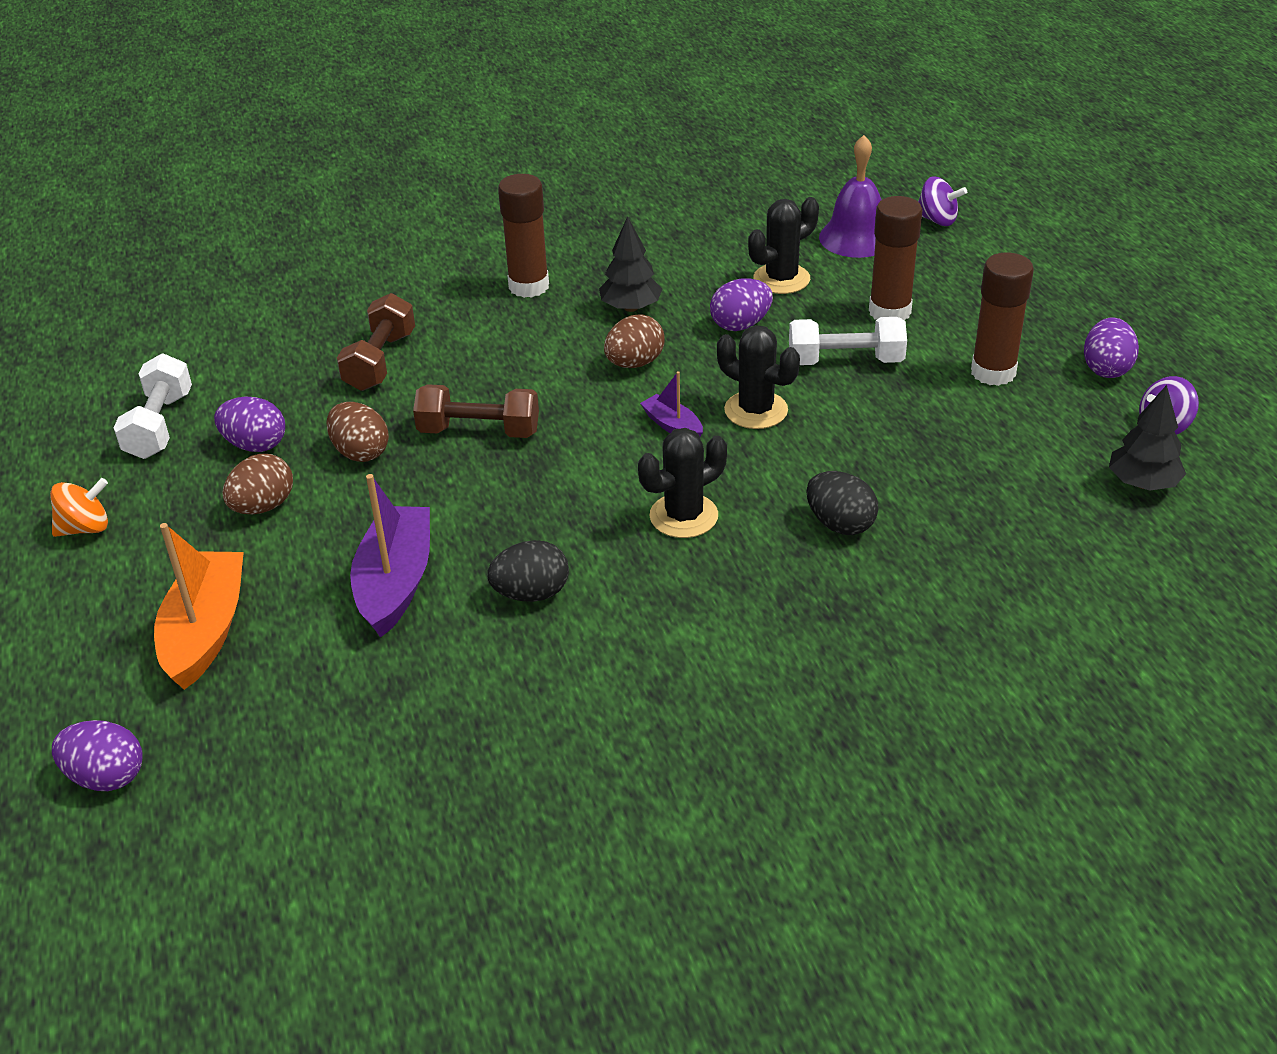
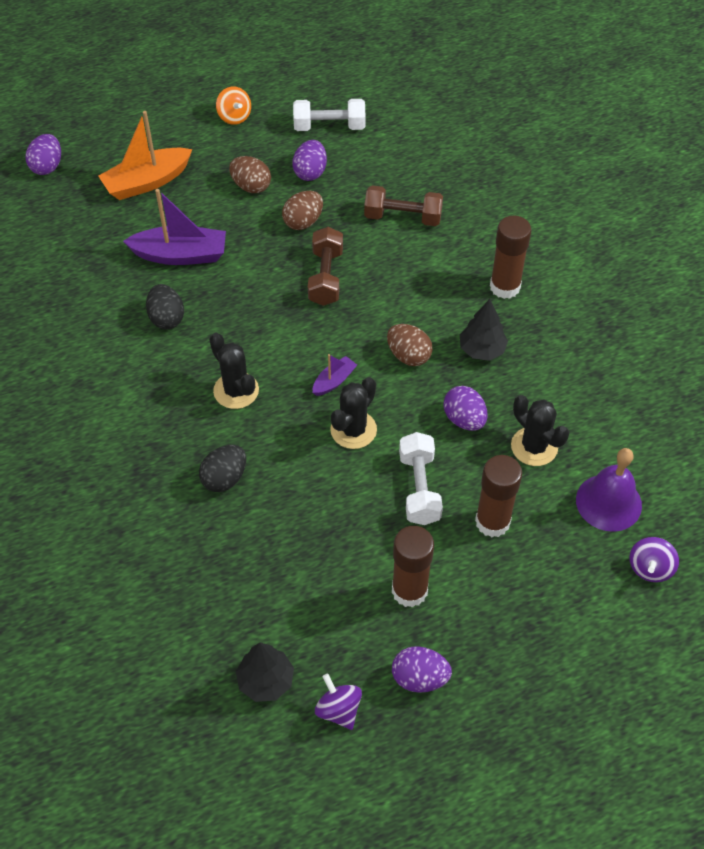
camera: 85 degrees right, 15 degrees up
orange boat [154,523,244,690] -> orange boat turned 150 degrees clockwise [98,111,192,200]

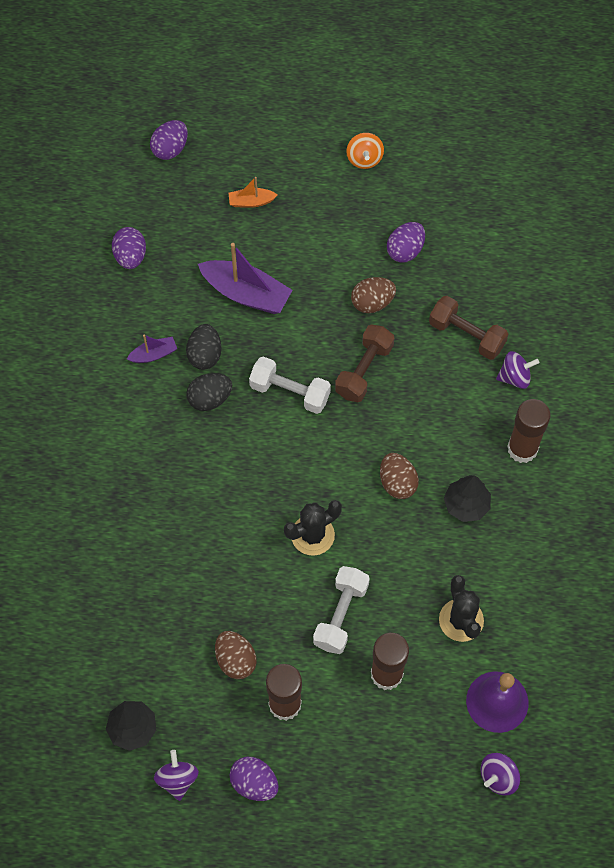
camera: 25 degrees right, 10 degrees up
orange boat [98,111,192,200] -> orange boat [229,177,278,208], size x0.51
black egg [199,445,246,492] -> black egg moved to [187,373,232,411]
black cactus [209,333,259,409] -> none
brown egg [229,156,271,193] -> brown egg moved to [215,631,257,679]
white dumbbell [293,99,365,131] -> white dumbbell moved to [249,356,331,414]
purple boat [313,354,357,396] -> purple boat moved to [127,335,177,363]
purple egg [444,386,488,431] -> purple egg moved to [112,227,146,269]
none -> purple spinning top [496,351,539,389]

